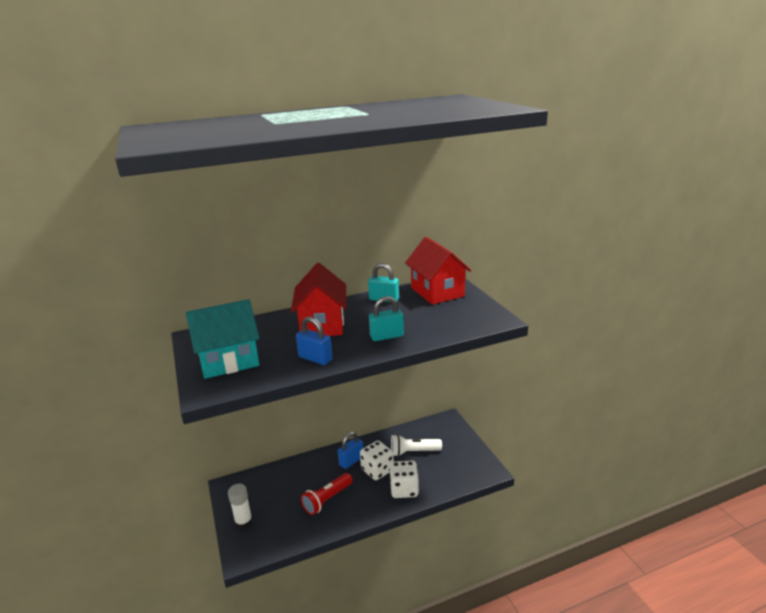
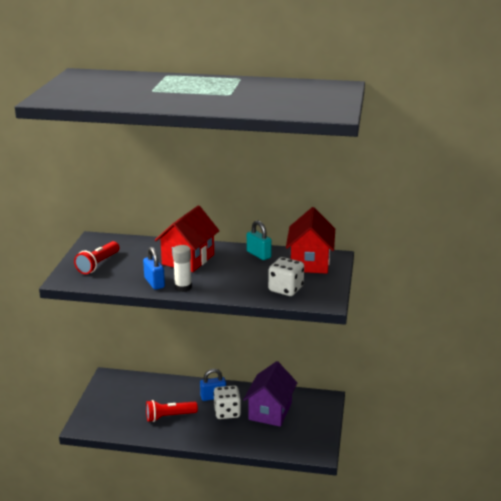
camera: 30 degrees right, 0 degrees up
turquoise house [186,299,259,379] -> red flashlight [74,241,120,274]
white glue stick [228,484,253,529] -> white glue stick moved to [173,245,192,292]
turquoise padlock [369,296,404,341] -> none
white dice [390,461,419,498] -> white dice moved to [268,257,304,296]
white flashlight [391,434,442,456] -> purple house [243,361,297,427]

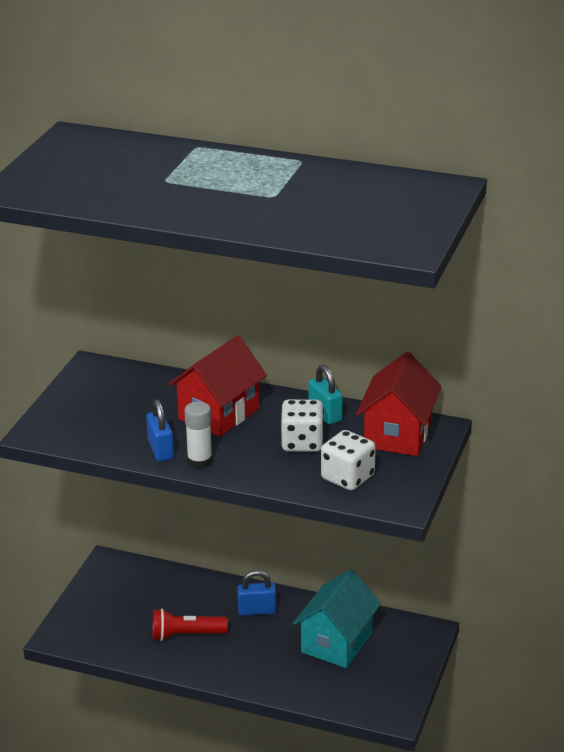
camera: 10 degrees right, 5 degrees up
red flashlight [74,241,120,274] -> none
white dice [213,385,241,419] -> white dice moved to [281,399,324,452]
purple house [243,361,297,427] -> turquoise house [293,569,381,668]

